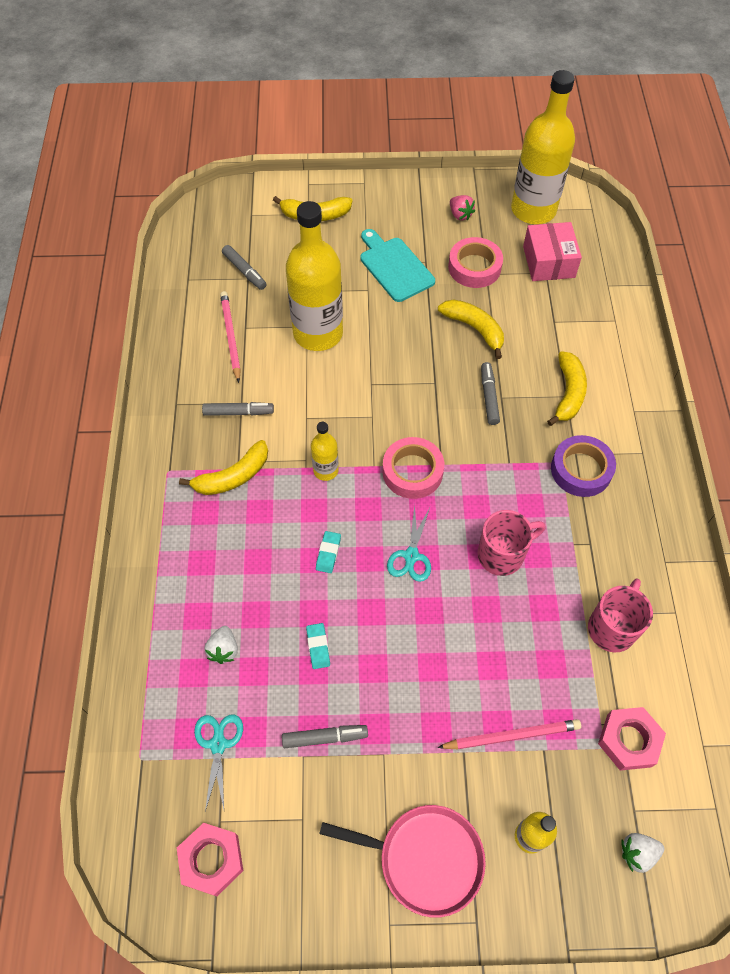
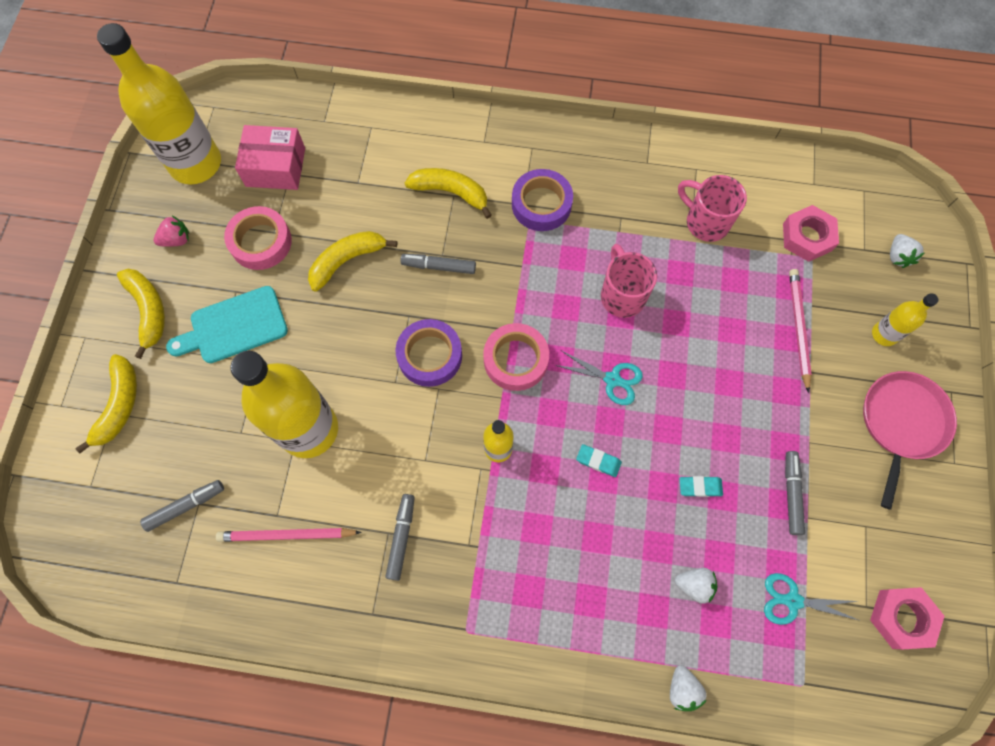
camera: 80 degrees left, 10 degrees up
yellow banana [179,440,268,495] -> yellow banana moved to [117,269,165,359]
none -> purple tape [396,319,462,387]
none -> white strawberry [670,665,707,711]

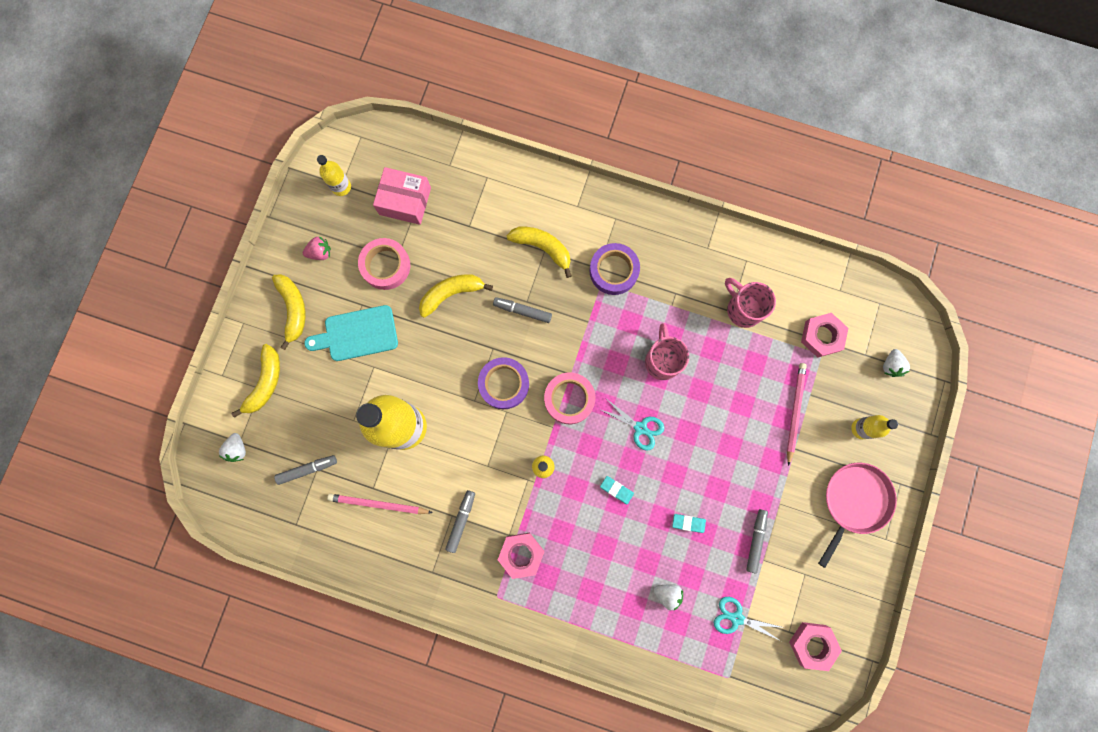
camera: 10 degrees right, 10 degrees up
yellow bottle [97,23,221,184] -> yellow bottle [317,155,351,196], size x0.46
white strawberry [670,665,707,711] -> white strawberry moved to [218,433,246,462]
none -> pink nut [498,533,544,579]

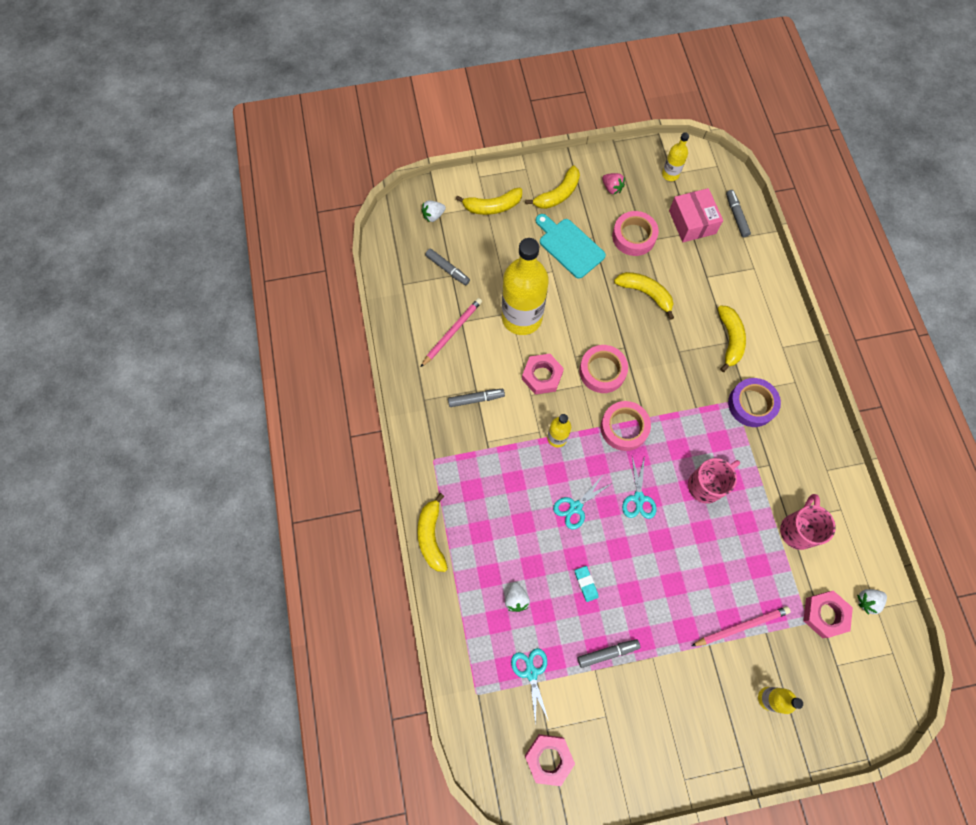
camera: 60 degrees right, 10 degrees down
pink pencil [327,494,433,514] -> pink pencil turned 60 degrees clockwise [421,298,482,367]
purple tape [478,357,529,409] -> pink tape [579,345,628,393]
grey marker [493,297,552,323] -> grey marker moved to [726,190,751,237]
pink nut [498,533,544,579] -> pink nut moved to [522,354,564,395]
turquoise eraser [600,476,634,504] -> turquoise scissors [553,474,611,529]
pink pan [818,463,897,568] -> none
white strawberry [883,349,910,377] -> white strawberry moved to [857,589,887,615]
none -> yellow banana [417,493,448,572]

